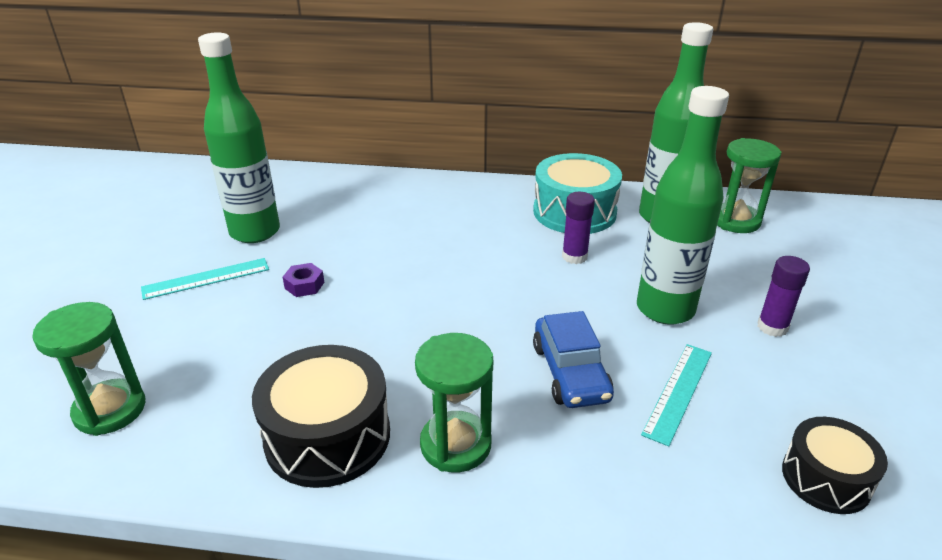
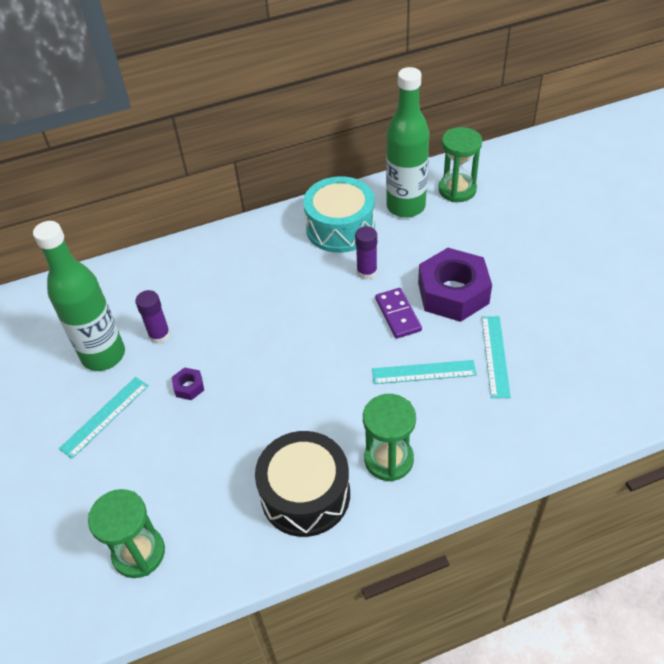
camera: 25 degrees left, 15 degrees up
blue car [533,311,614,408] -> turquoise ruler [372,360,477,384]
green bottle [637,86,729,325] -> purple nut [418,248,492,322]
purple glue stick [757,256,810,337] -> purple glue stick moved to [135,290,171,344]
black drum [782,417,888,514] -> none
none -> purple domino [375,288,422,339]

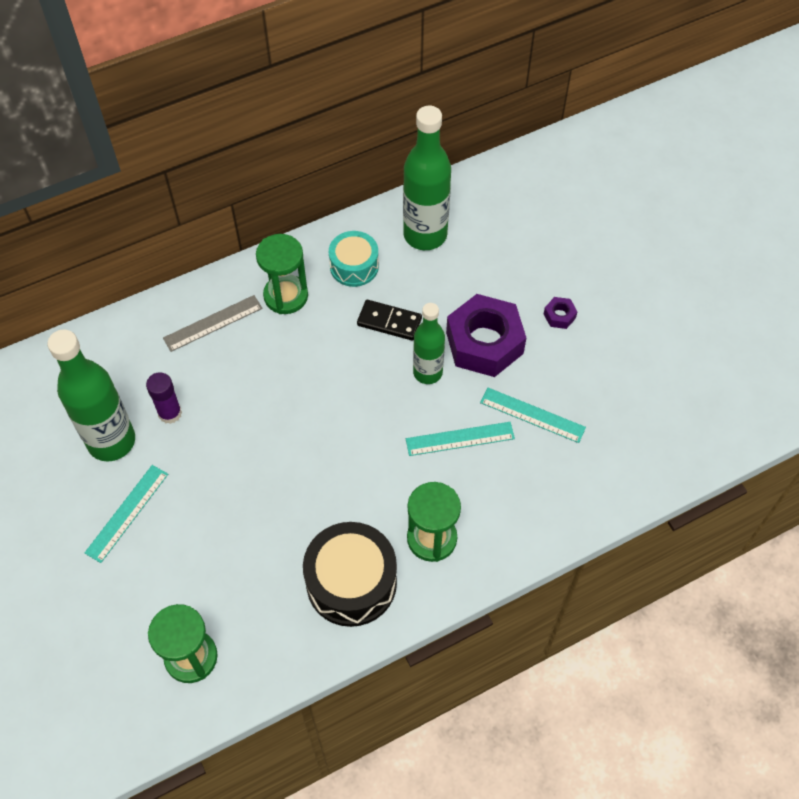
camera: 10 degrees left, 10 degrees up
purple nut [172,367,204,400] -> purple nut moved to [544,297,577,329]
turquoise drum [303,176,375,253] -> turquoise drum [329,231,379,287], size x0.63
purple glue stick [355,226,377,280] -> black domino [357,300,422,341]
purple domino [375,288,422,339] -> green bottle [413,303,445,384]
green hourglass [438,127,482,202] -> green hourglass moved to [256,234,308,314]
turquoise ruler [481,316,511,398] -> turquoise ruler turned 60 degrees counterclockwise [480,388,586,443]
none -> grey ruler [163,295,263,352]

